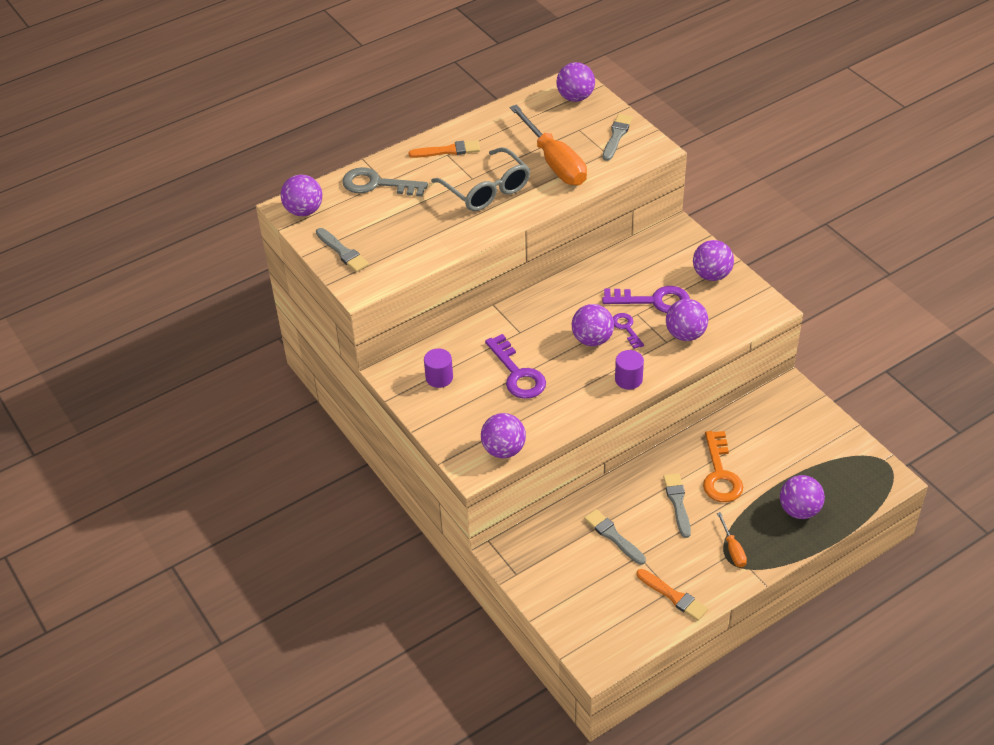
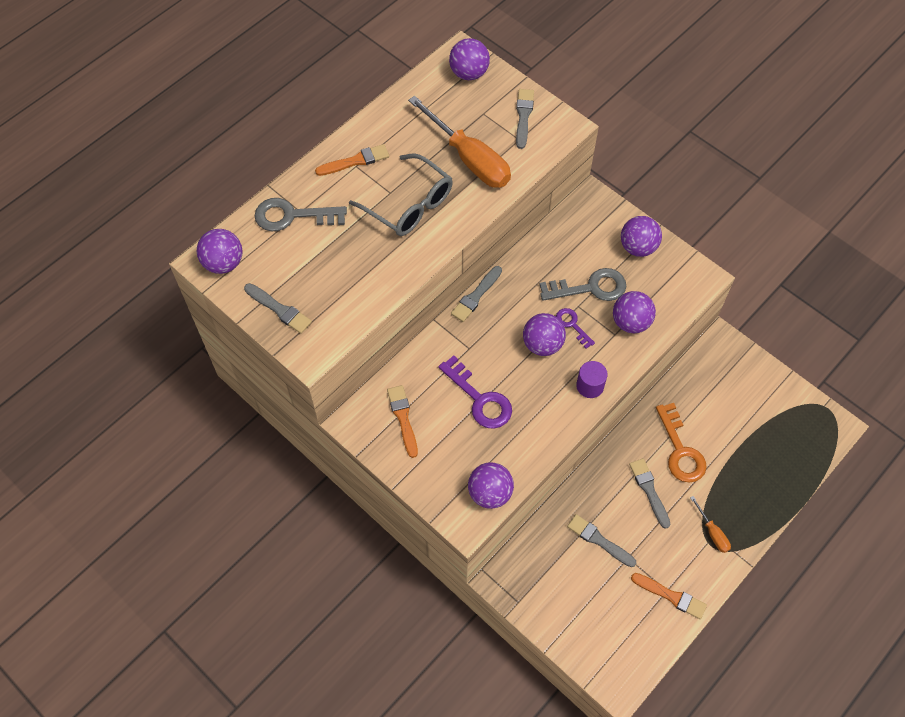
camera: 15 degrees left, 15 degrees up
purple cylinder [424,348,453,388] -> orange brush [387,385,418,458]
purple key [602,286,690,313] -> grey key [540,268,626,301]
purple ball [780,475,825,519] -> none
none -> grey brush [451,266,502,322]

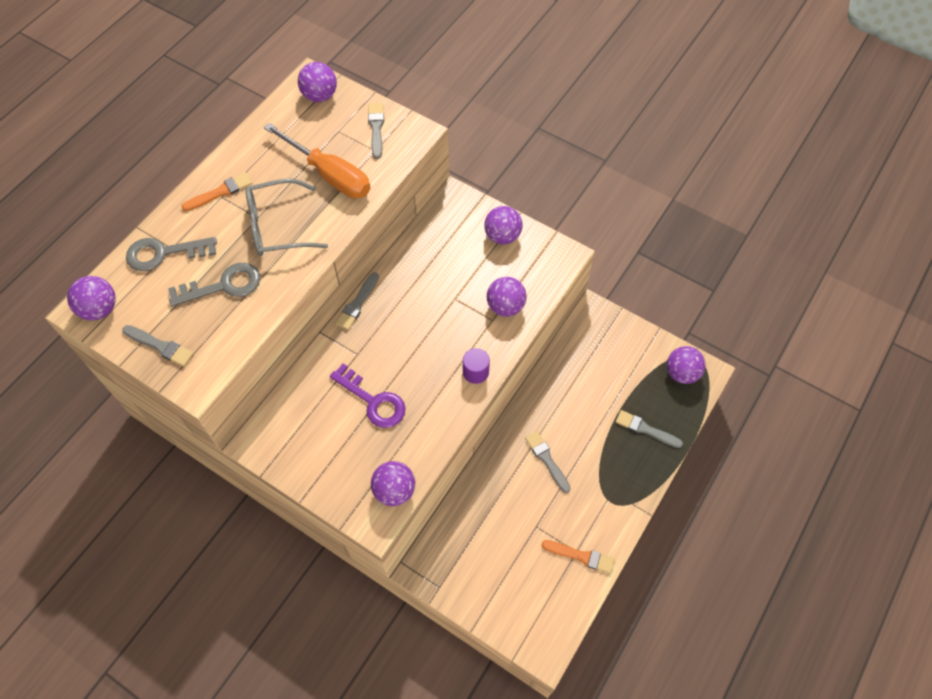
camera: 10 degrees left, 0 degrees up
grey glasses [349,153,453,236] -> grey glasses turned 135 degrees clockwise [245,178,328,256]
orange brush [387,385,418,458] -> none
purple ball [523,313,566,356] -> purple ball moved to [667,346,706,384]
grey key [540,268,626,301] -> grey key moved to [168,263,260,307]
purple key [556,308,595,349] -> none
grey brush [567,514,636,567] -> grey brush moved to [616,410,683,448]
orange key [656,403,707,482] -> none
orange screwdriver [690,496,731,553] -> none

